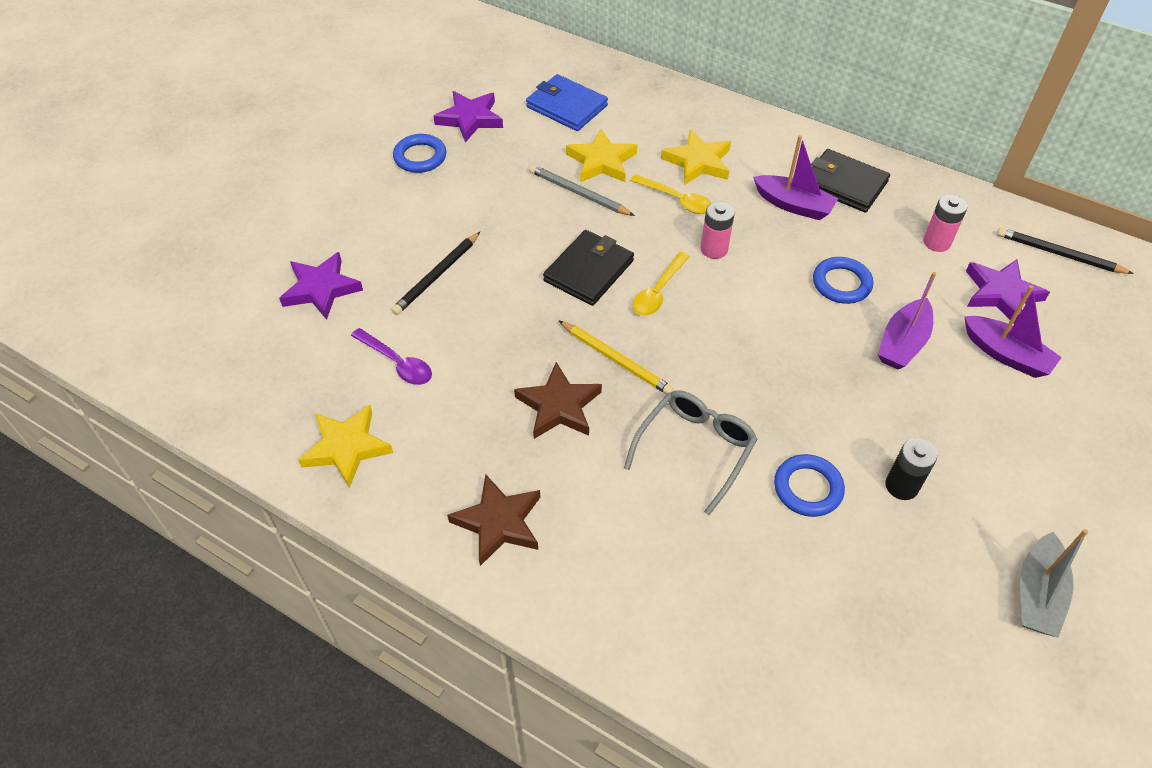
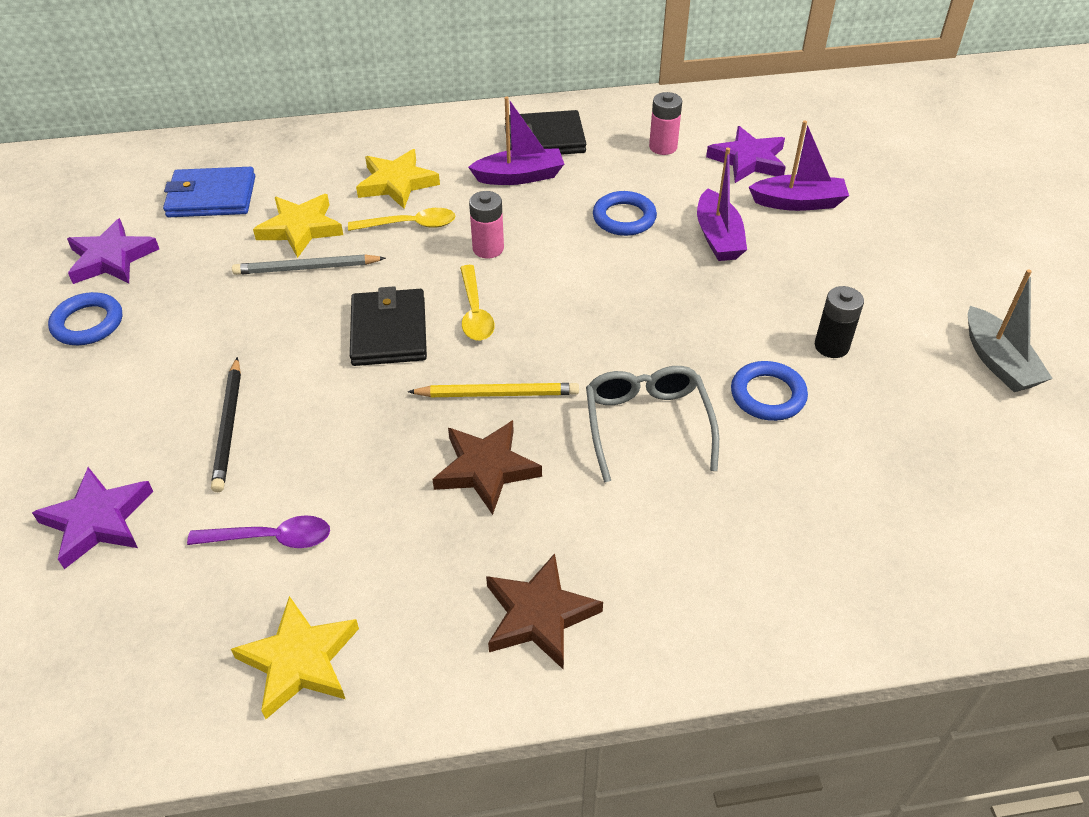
camera: 40 degrees left, 5 degrees down
black pencil [997,227,1134,274] -> none

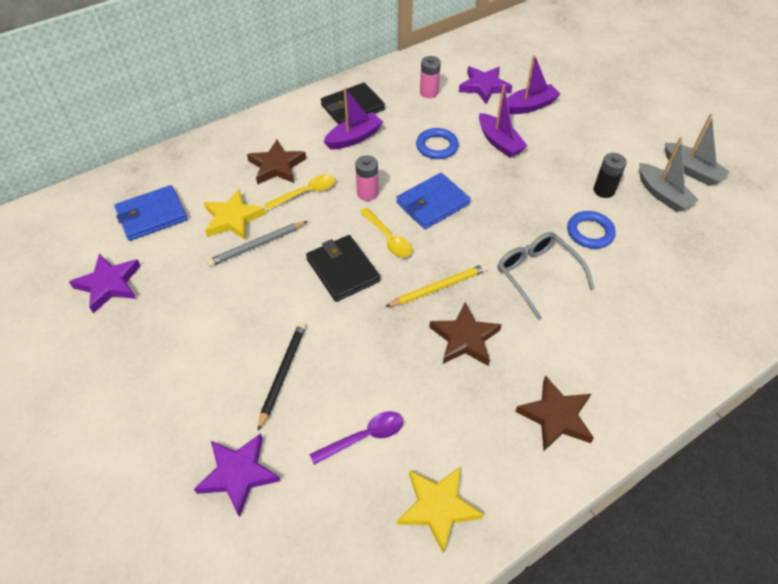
camera: 25 degrees left, 5 degrees up
blue ring [48,292,122,345] -> none
black pencil [211,357,241,492] -> black pencil turned 135 degrees counterclockwise [258,322,306,431]
yellow star [356,149,440,209] -> brown star [247,140,306,185]
none -> blue wallet [396,173,470,229]
none -> grey boat [639,137,699,212]

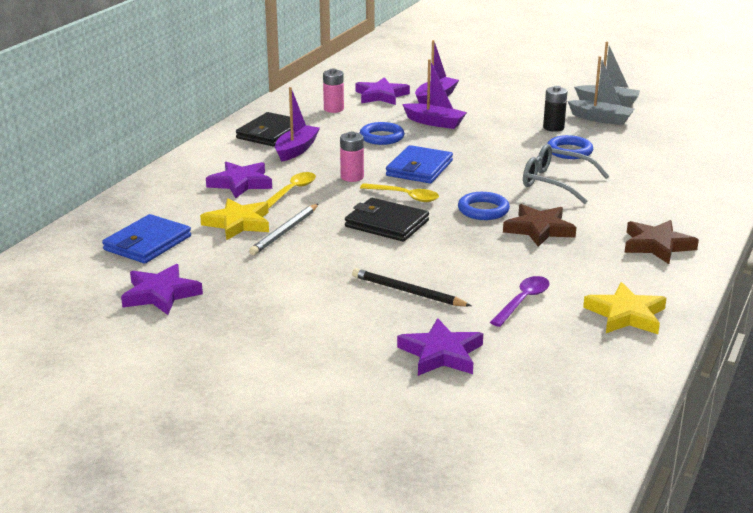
camera: 30 degrees left, 25 degrees down
brown star [247,140,306,185] -> purple star [206,162,272,198]
black pencil [258,322,306,431] -> black pencil turned 45 degrees counterclockwise [352,268,471,307]
yellow pencil [385,264,488,307] -> blue ring [458,192,510,220]

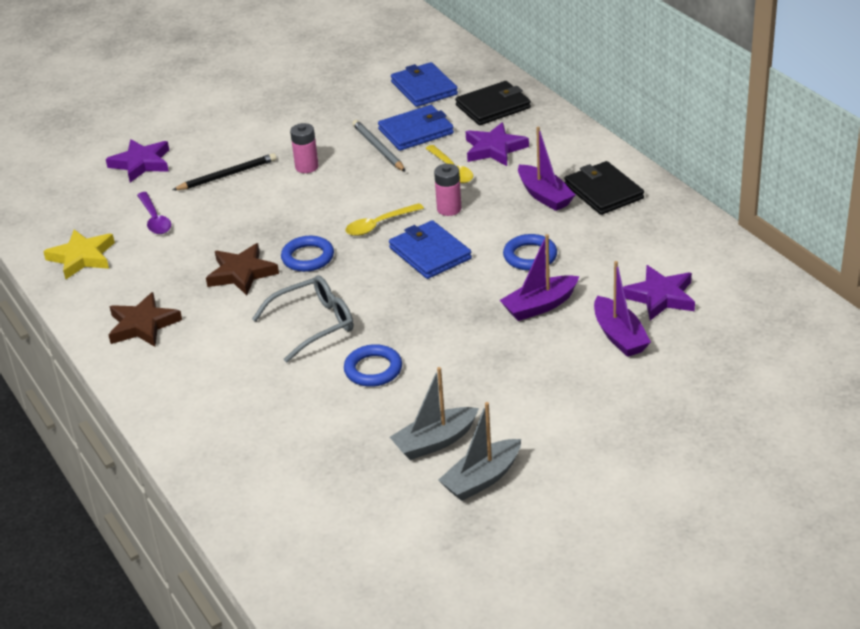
camera: 125 degrees right, 10 degrees up
purple star [121,264,203,315] -> none
yellow star [200,198,269,241] -> blue wallet [378,105,454,151]
pink battery [323,68,344,113] -> pink battery moved to [290,123,319,173]
black wallet [345,198,429,242] -> black wallet moved to [455,81,531,125]
black battery [543,86,567,132] -> none

